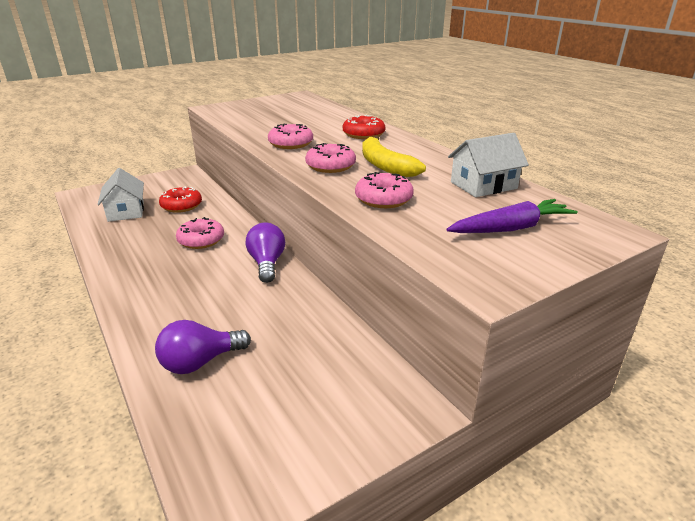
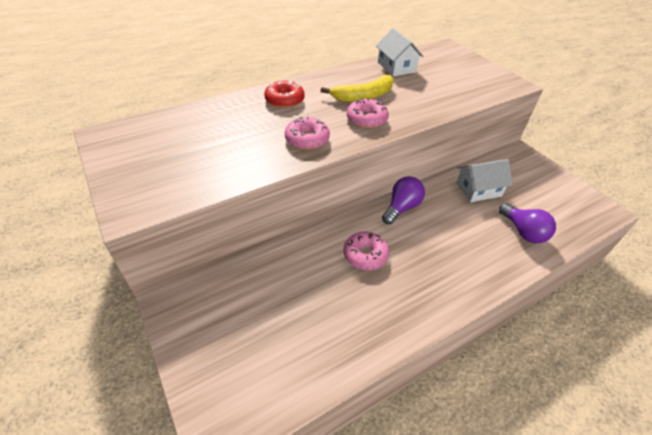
camera: 90 degrees left, 15 degrees up
white house [97,168,144,222] -> white house moved to [456,159,513,202]
red donut [159,187,202,213] -> none
purple light bulb [246,222,285,283] -> purple light bulb turned 135 degrees clockwise [382,176,425,224]
pink donut [355,172,414,208] -> none
purple carrot [446,199,578,233] -> none

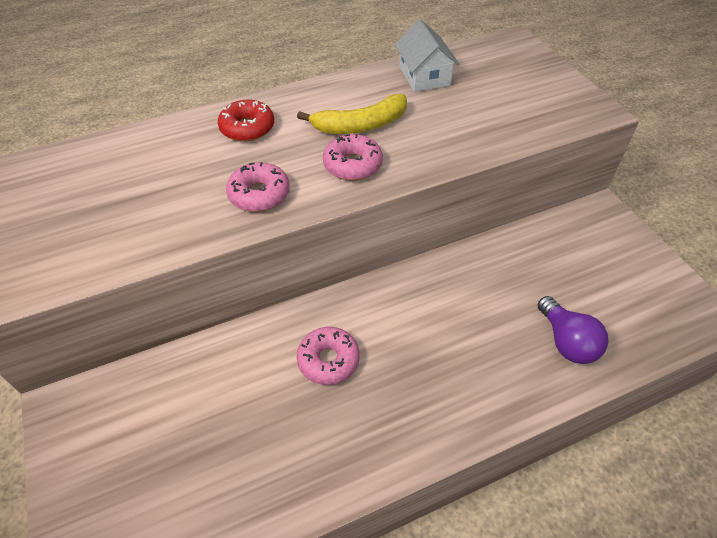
camera: 10 degrees right, 5 degrees up
purple light bulb [382,176,425,224] -> none
white house [456,159,513,202] -> none

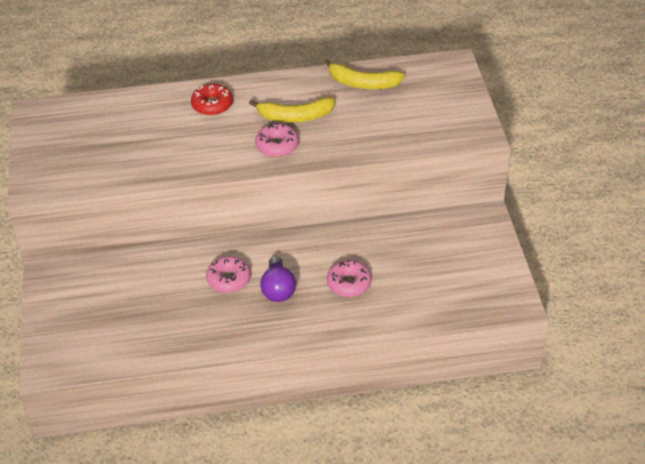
camera: 15 degrees right, 5 degrees down
pink donut [226,162,290,212] -> pink donut moved to [327,260,372,297]
white house [395,19,460,92] -> yellow banana [324,59,405,89]
purple light bulb [538,296,608,364] -> purple light bulb moved to [260,256,296,302]

